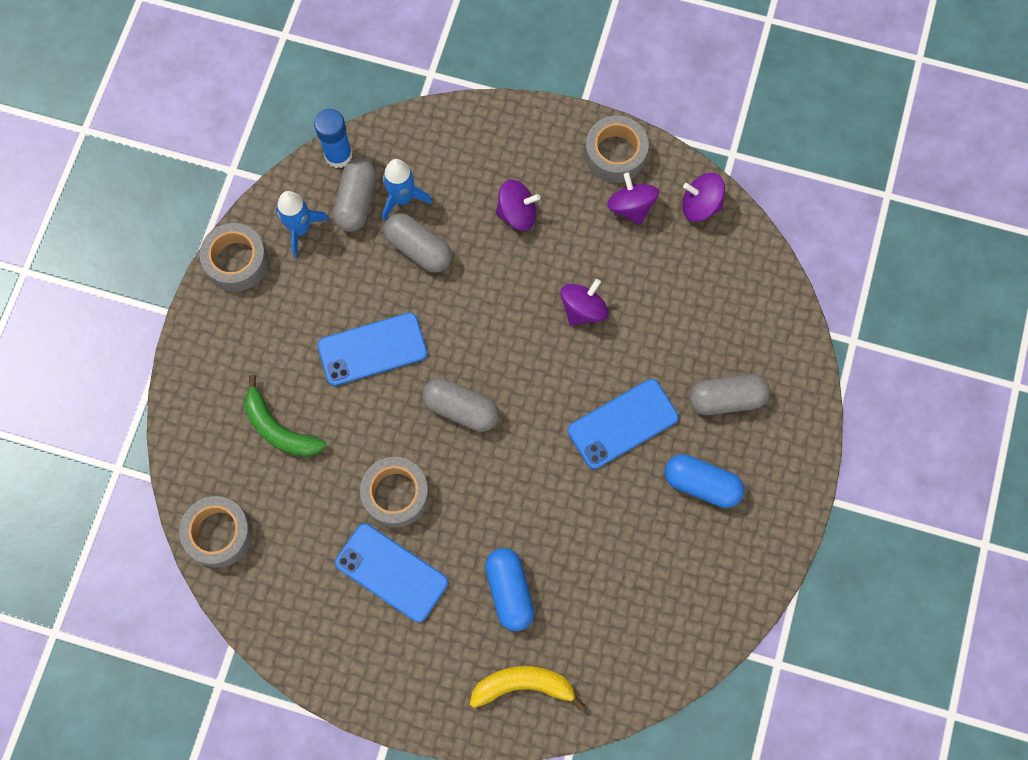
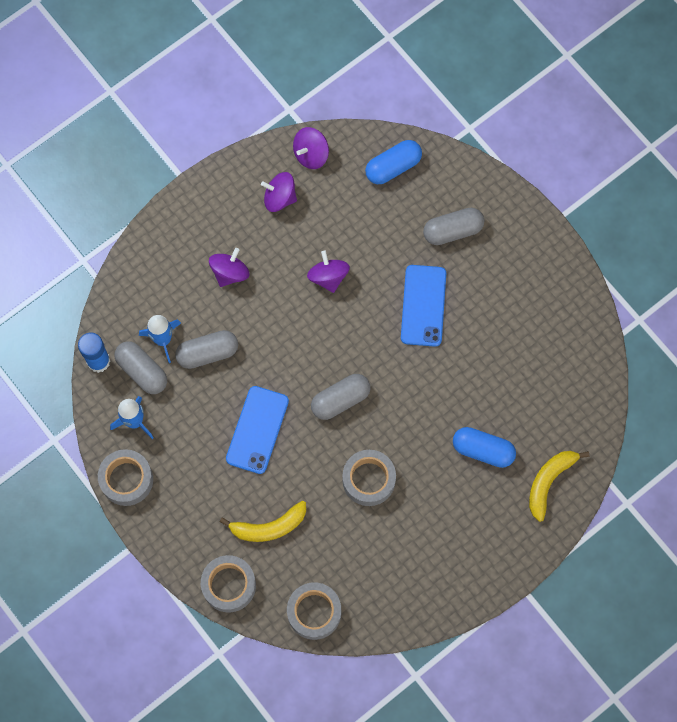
camera: 55 degrees left, 0 degrees up
green banana [244,375,326,457] -> yellow banana [220,501,306,542]
blue phone [335,523,448,622] -> none
grey tape [585,116,649,183] -> grey tape moved to [201,555,256,612]
blue capsule [665,454,744,508] -> blue capsule moved to [365,140,422,184]
grey capsule [689,374,770,415] -> grey capsule turned 45 degrees clockwise [423,208,484,245]

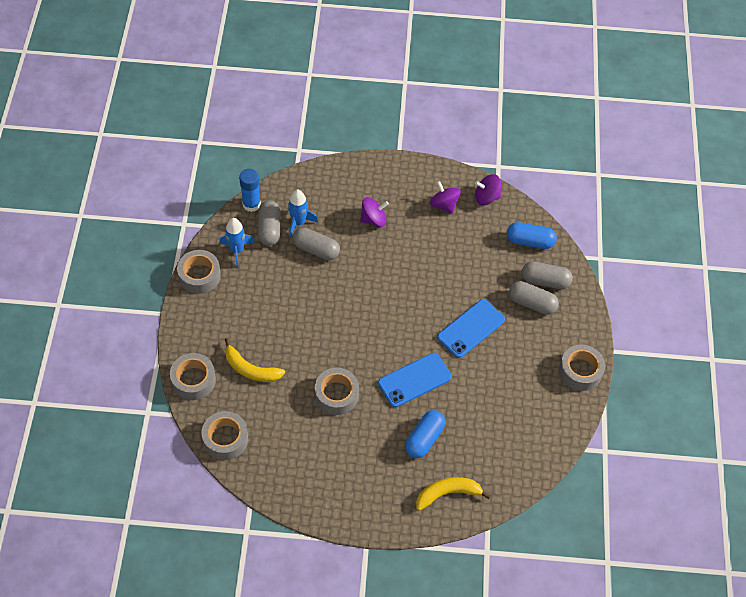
camera: 40 degrees right, 15 degrees down
blue phone [226,386,289,474] -> blue phone moved to [378,353,452,407]
purple spinning top [307,251,350,293] -> none
grey capsule [311,374,371,420] -> grey capsule moved to [522,261,573,289]
blue capsule [453,427,516,468] -> blue capsule turned 60 degrees clockwise [405,410,445,458]
none -> grey tape [559,344,605,391]

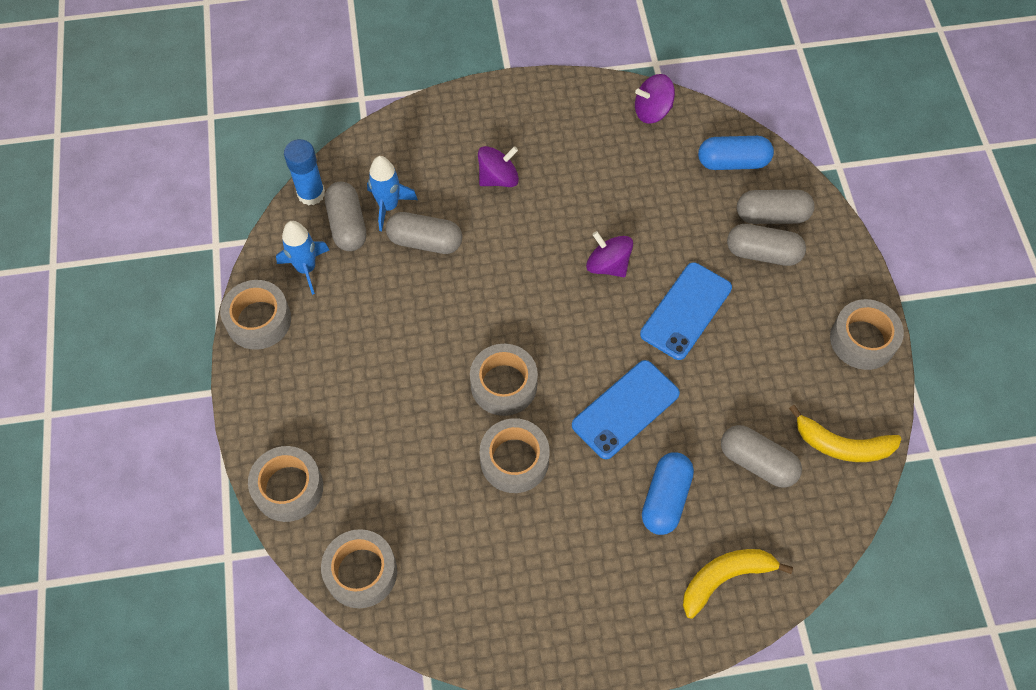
camera: 10 degrees left, 5 degrees up
yellow banana [225,338,285,382] -> yellow banana moved to [789,405,901,462]
purple spinning top [430,181,461,214] -> purple spinning top moved to [586,231,633,277]
none -> grey tape [470,344,538,416]
none -> grey capsule [721,425,802,488]

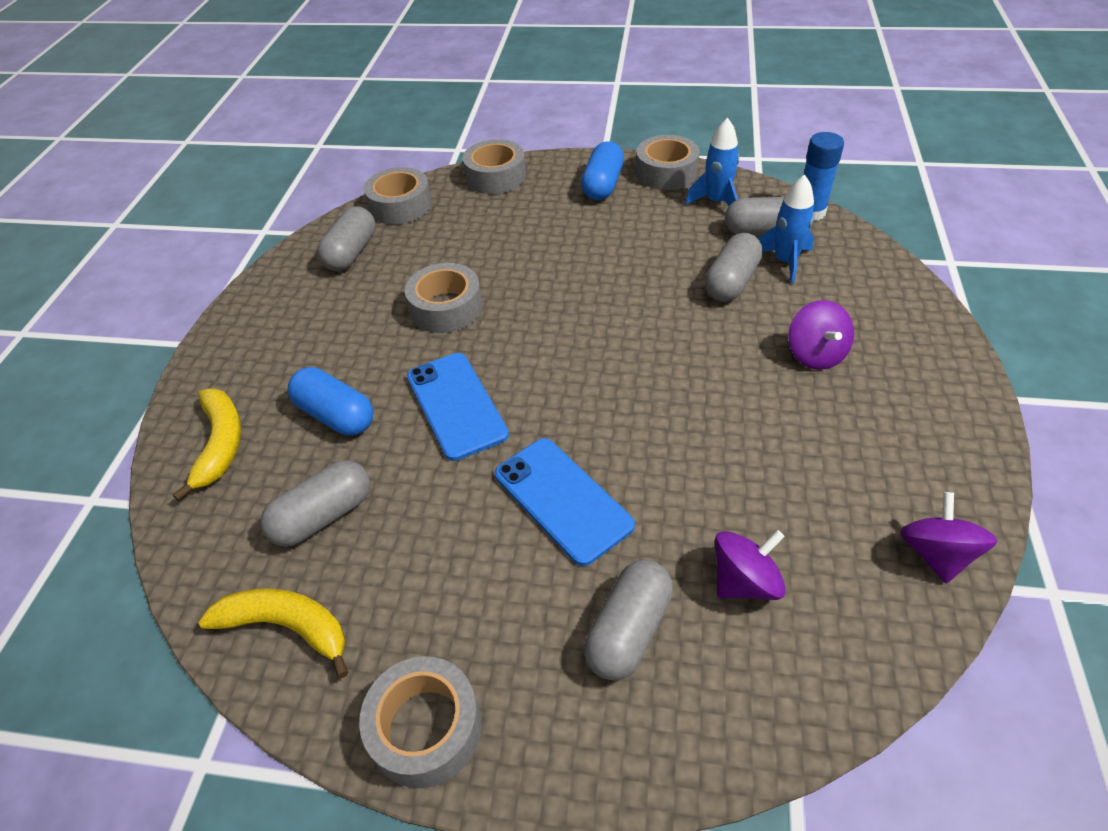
camera: 110 degrees right, 15 degrees down
grey tape [470,344,538,416] -> none
purple spinning top [586,231,633,277] -> purple spinning top moved to [715,530,786,600]
blue capsule [698,136,774,170] -> blue capsule moved to [581,141,624,200]
grey capsule [737,190,815,224] -> grey capsule moved to [317,206,376,271]
yellow banana [789,405,901,462] -> yellow banana turned 75 degrees clockwise [198,589,349,678]

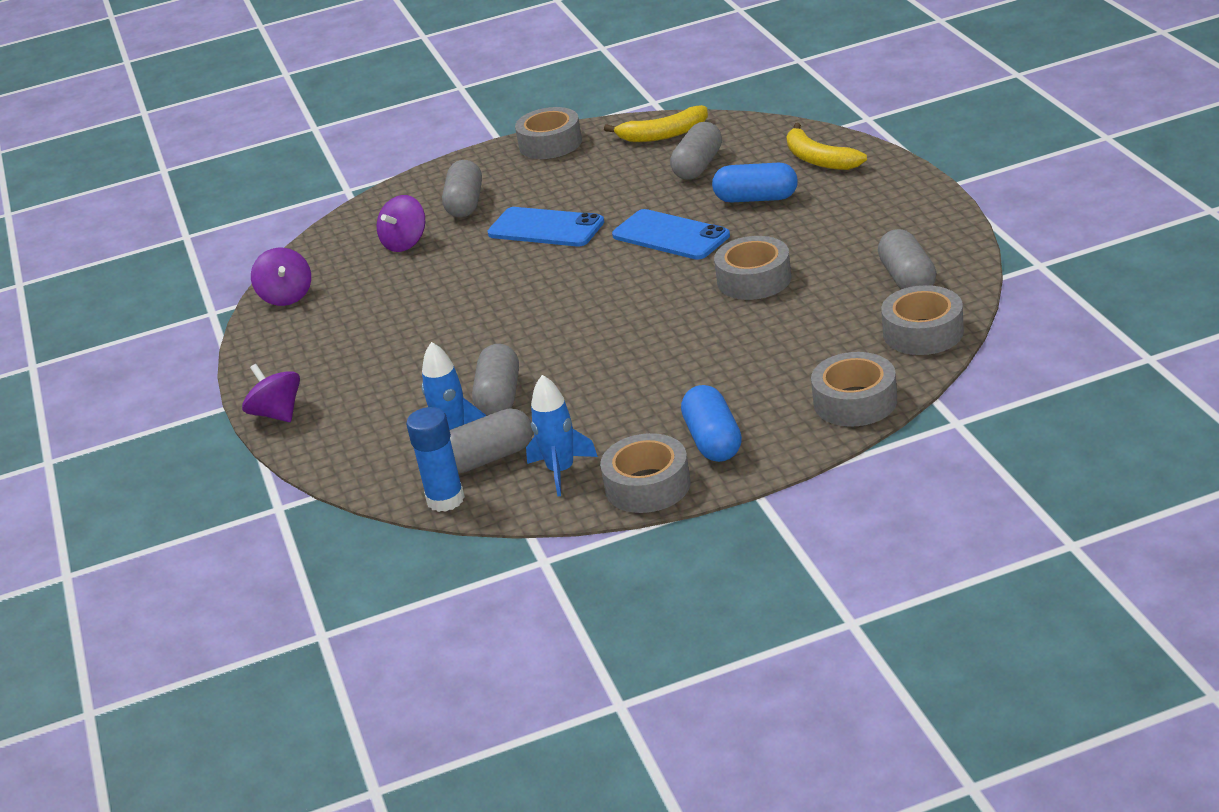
camera: 155 degrees right, 15 degrees down
purple spinning top [788,300,854,370] -> purple spinning top moved to [242,364,300,422]

